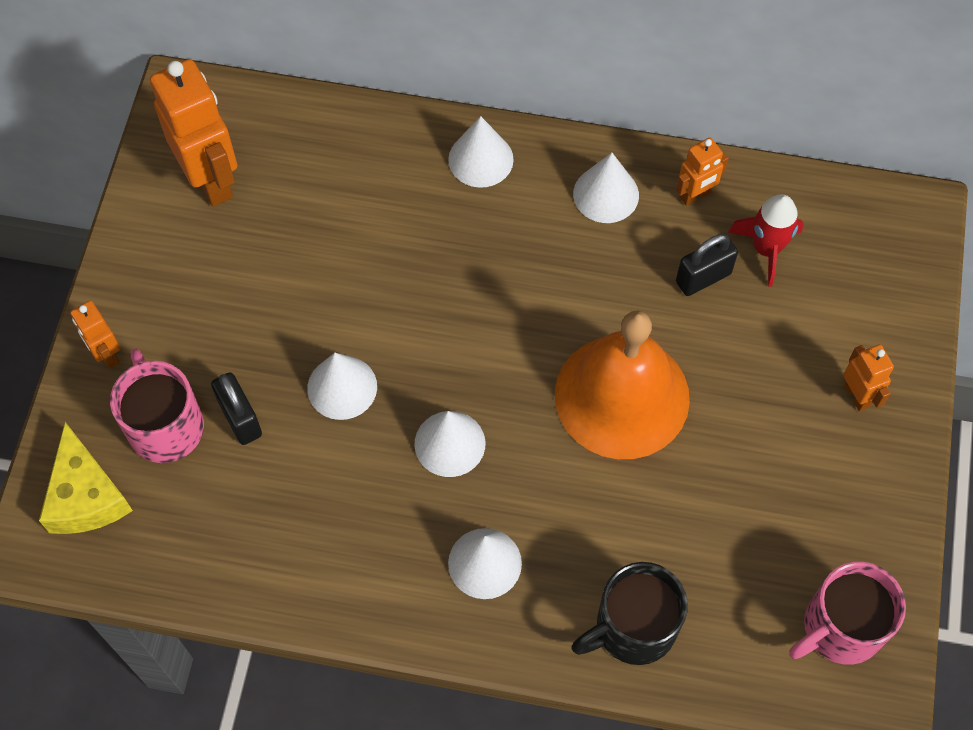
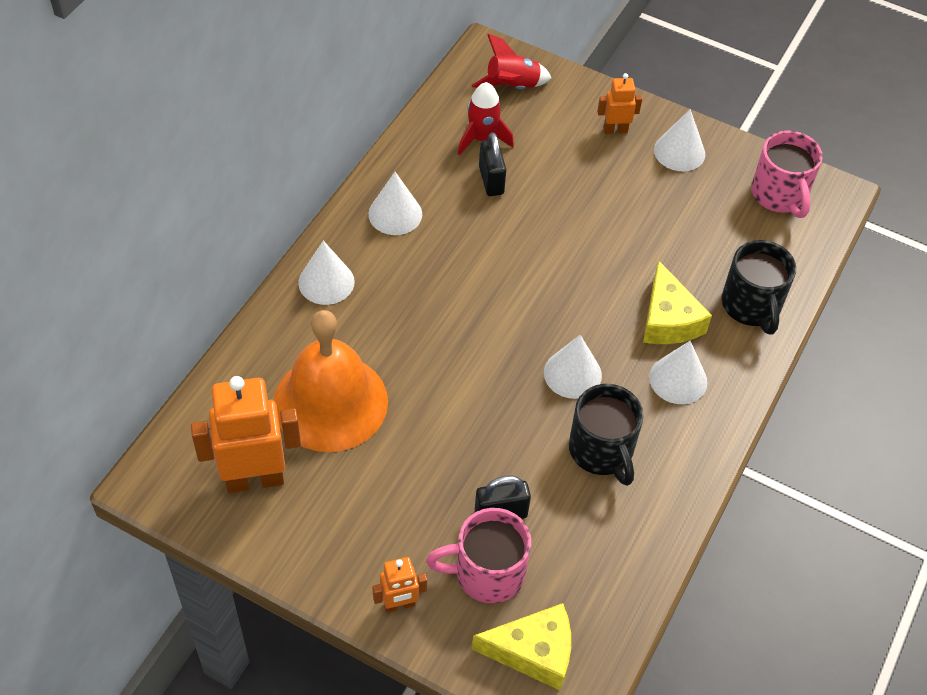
camera: 75 degrees left, 10 degrees down
white cone [307,353,377,420] -> white cone moved to [654,109,705,171]
orange bell [555,311,690,459] -> orange bell moved to [274,310,388,452]
orange robot [676,138,729,206] -> none
none -> red rocket [472,34,552,89]
none -> black mug [569,384,644,486]
none -> yellow cheese [643,260,712,344]

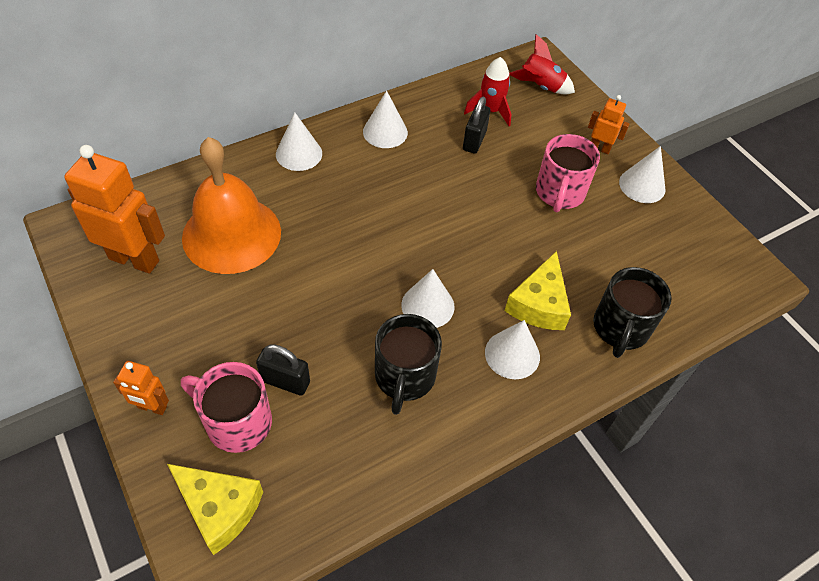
camera: 30 degrees right, 0 degrees up
pink mug [751,131,823,218] -> pink mug moved to [536,134,600,212]

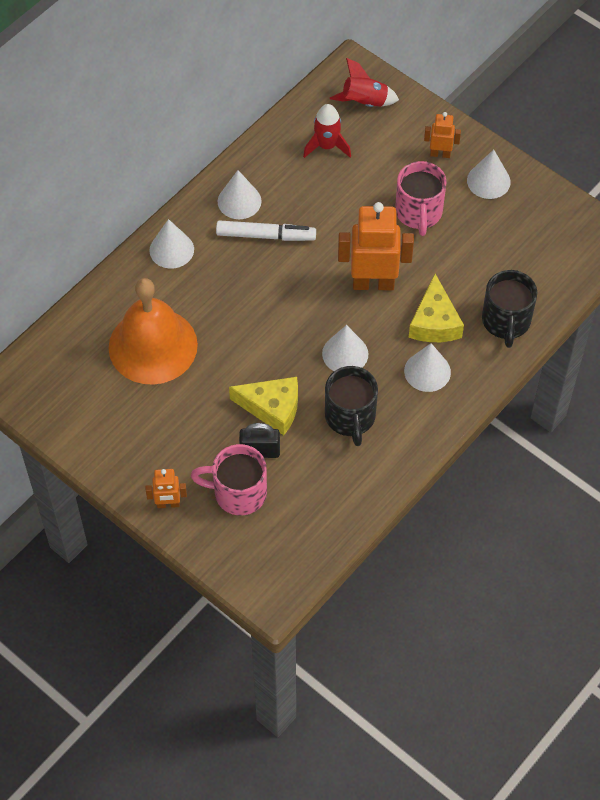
camera: 15 degrees left, 5 degrees up
orange robot [64,145,165,274] -> orange robot moved to [338,202,414,290]
yellow cheese [167,464,263,555] -> yellow cheese moved to [229,377,298,435]
black padlock [463,97,490,154] -> none
none -> white marker [216,220,316,241]

